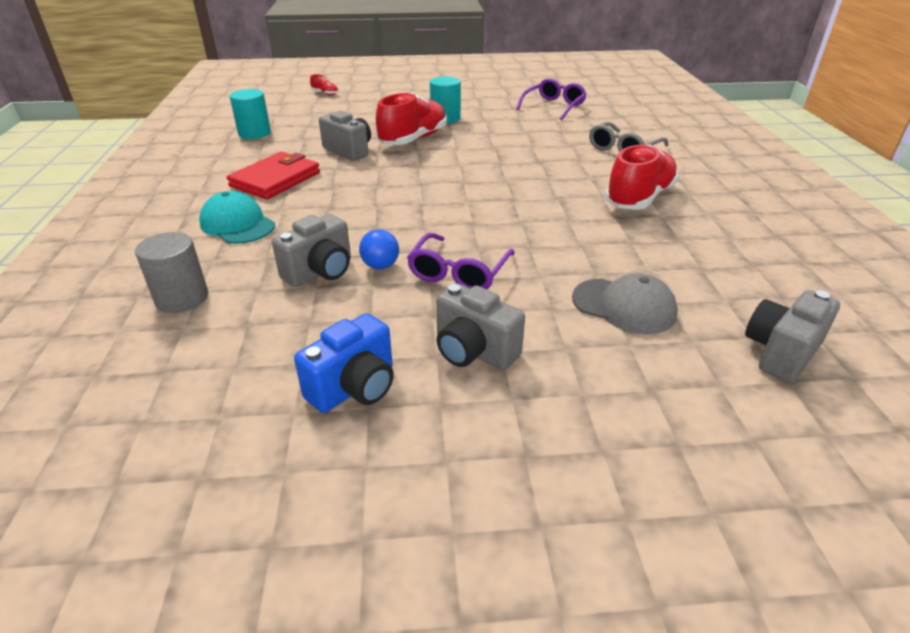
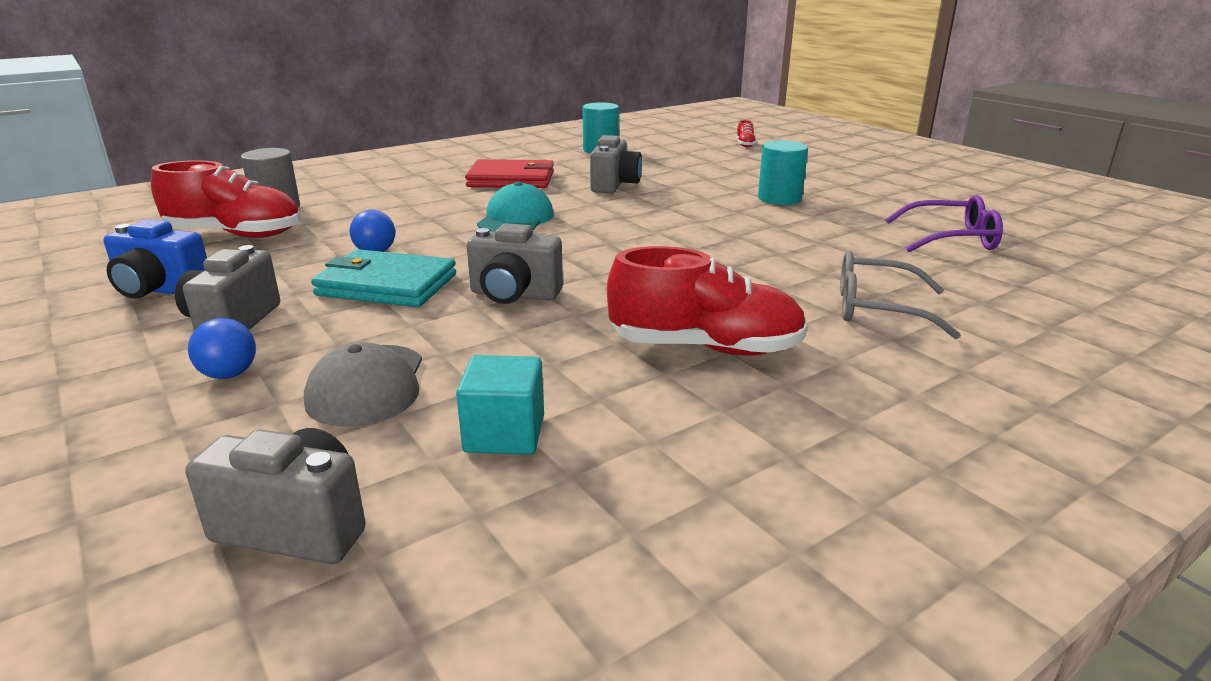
camera: 60 degrees right, 10 degrees down
turquoise cap [199,191,275,244] -> turquoise cap moved to [477,182,554,231]
grey camera [272,214,351,287] -> grey camera moved to [467,223,563,304]
red shoe [376,93,447,145] -> red shoe moved to [151,160,301,238]
purple glasses [407,233,515,289] -> turquoise wallet [311,249,456,307]
none -> blue ball [188,318,256,379]
none -> turquoise cube [456,355,544,455]

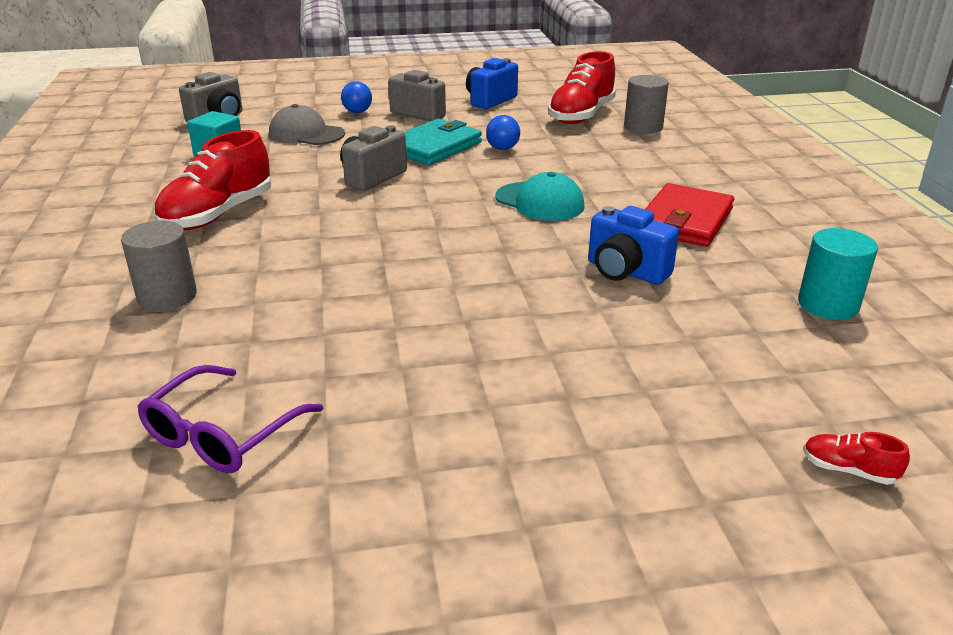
camera: 115 degrees right, 5 degrees up
grey camera [590,135,642,193] -> blue camera [588,206,679,285]
turquoise cylinder [758,140,808,205] -> none
grey glasses [840,251,961,339] -> grey cylinder [121,221,197,311]

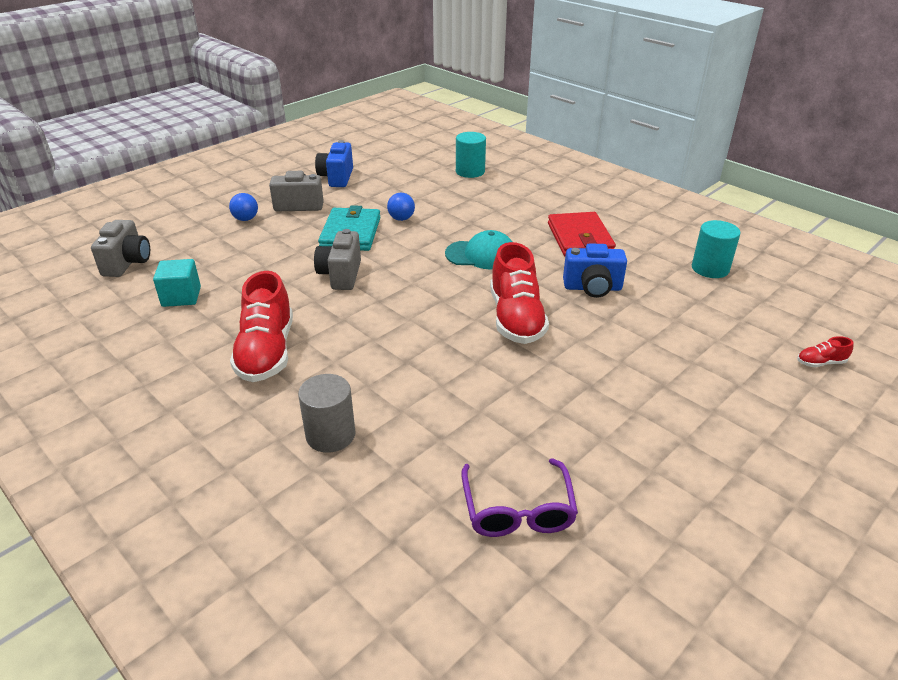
camera: 35 degrees left, 5 degrees up
grey cap [269,104,345,145] -> none
red shoe [548,51,616,124] -> red shoe moved to [490,242,549,344]
grey cylinder [624,75,669,134] -> turquoise cylinder [456,132,486,178]

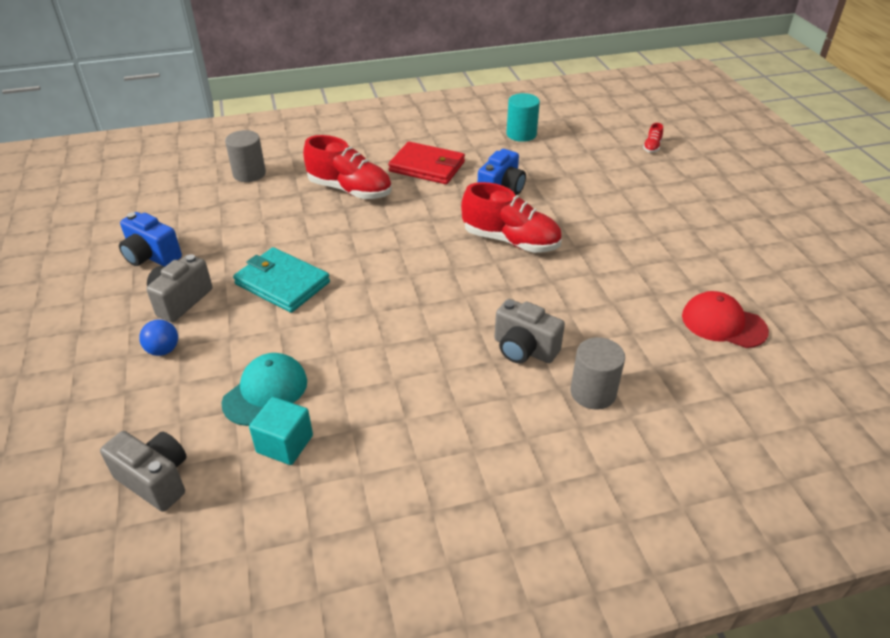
camera: 60 degrees left, 5 degrees up
red shoe [230,271,293,382] -> red shoe moved to [303,135,392,199]
grey camera [314,229,361,290] -> grey camera moved to [495,299,565,363]
blue ball [387,193,415,221] -> none
turquoise cap [445,230,512,270] -> turquoise cap moved to [221,353,307,426]
turquoise cylinder [456,132,486,178] -> grey cylinder [225,130,266,182]
purple glasses [461,458,578,537] -> red cap [682,291,769,348]

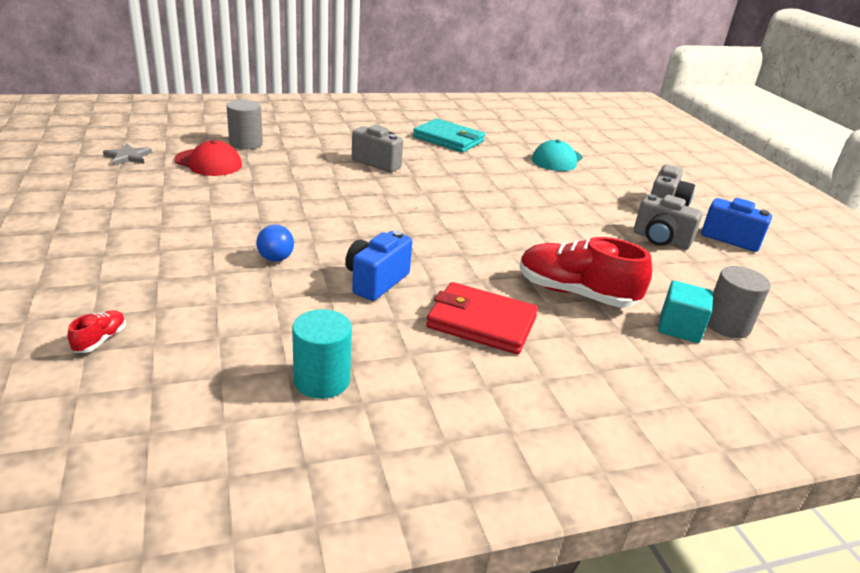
camera: 175 degrees right, 10 degrees down
grey camera [100,431,187,512] -> grey camera moved to [634,194,703,249]
blue ball [139,319,178,356] -> blue ball moved to [256,225,294,262]
turquoise wallet [233,247,330,313] -> turquoise wallet moved to [413,118,485,153]
turquoise cube [249,397,313,465] -> turquoise cube moved to [658,281,713,343]
red shoe [461,182,562,253] -> none
grey cylinder [571,337,625,410] -> grey cylinder moved to [227,100,263,149]
none -> grey star [103,144,152,166]

